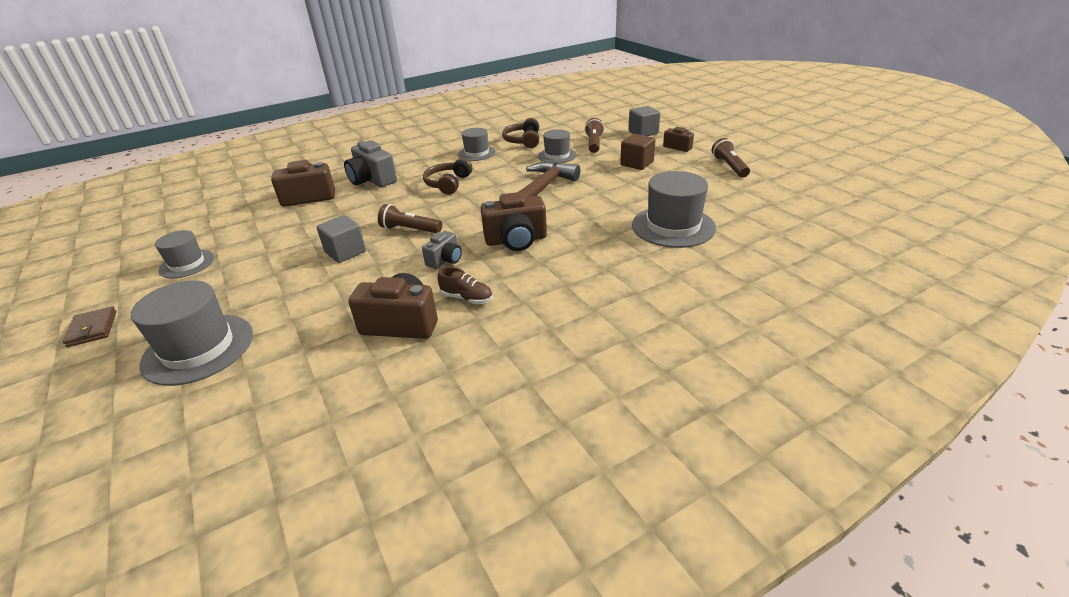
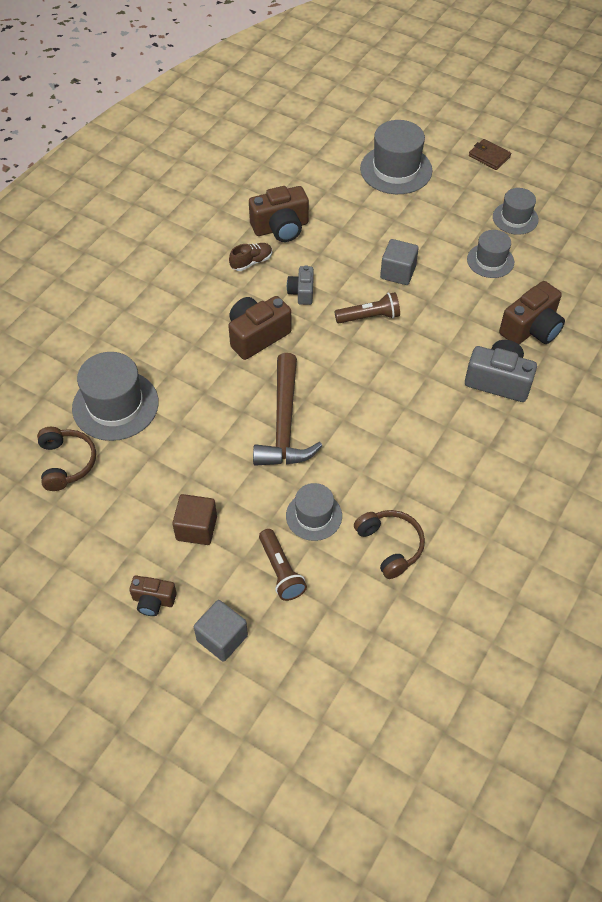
camera: 150 degrees right, 20 degrees up
brown headphones [423,158,472,195] -> brown headphones moved to [37,427,96,491]
brown shoe [437,267,493,304] -> brown shoe turned 150 degrees clockwise [229,243,272,271]
grey hat [458,128,496,161] -> grey hat moved to [467,230,514,278]
brown flashlight [712,138,750,178] -> none

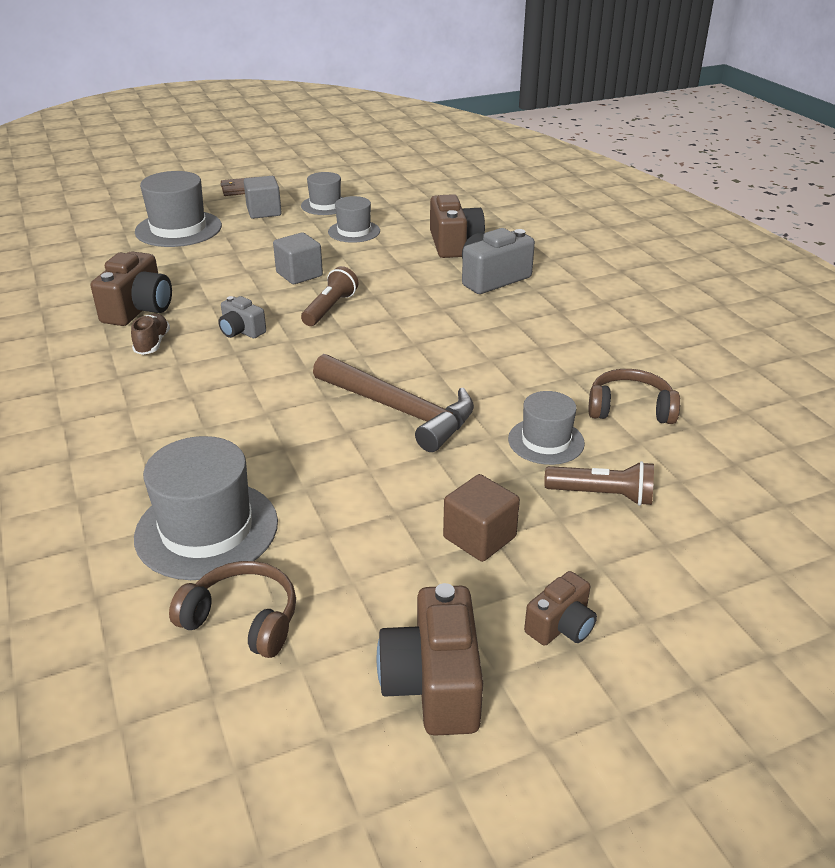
camera: 55 degrees left, 20 degrees down
grey cube [194,600,248,662] -> grey cube moved to [244,176,282,219]
brown camera [228,296,292,360] -> brown camera moved to [377,583,483,736]

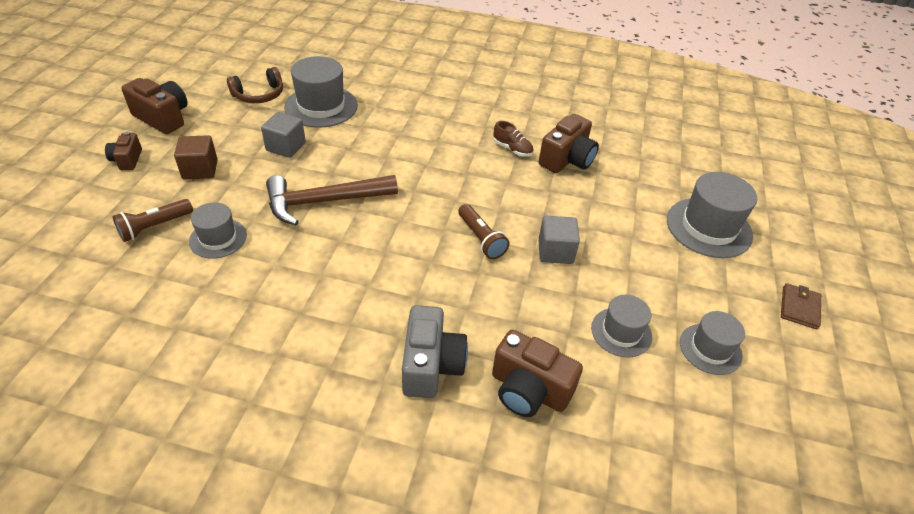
camera: 125 degrees right, 10 degrees up
brown camera [91,251,172,326] -> brown camera turned 105 degrees counterclockwise [539,114,599,173]
grey camera [218,296,266,338] -> none
grey cube [244,176,282,219] -> grey cube moved to [261,112,306,158]
brown headphones [589,369,680,424] -> none

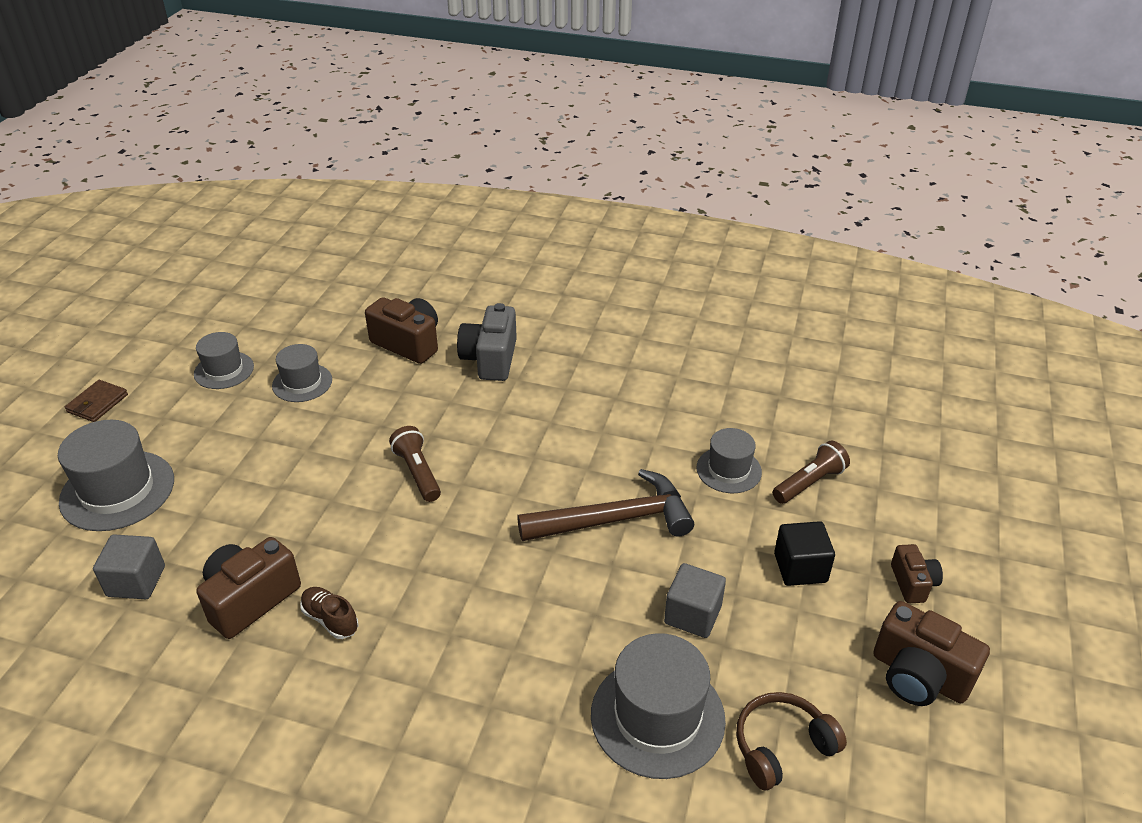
camera: 175 degrees left, 5 degrees down
brown cube [174,135,218,180] -> black cube [774,521,835,586]
grey cube [538,216,580,264] -> grey cube moved to [93,534,165,599]

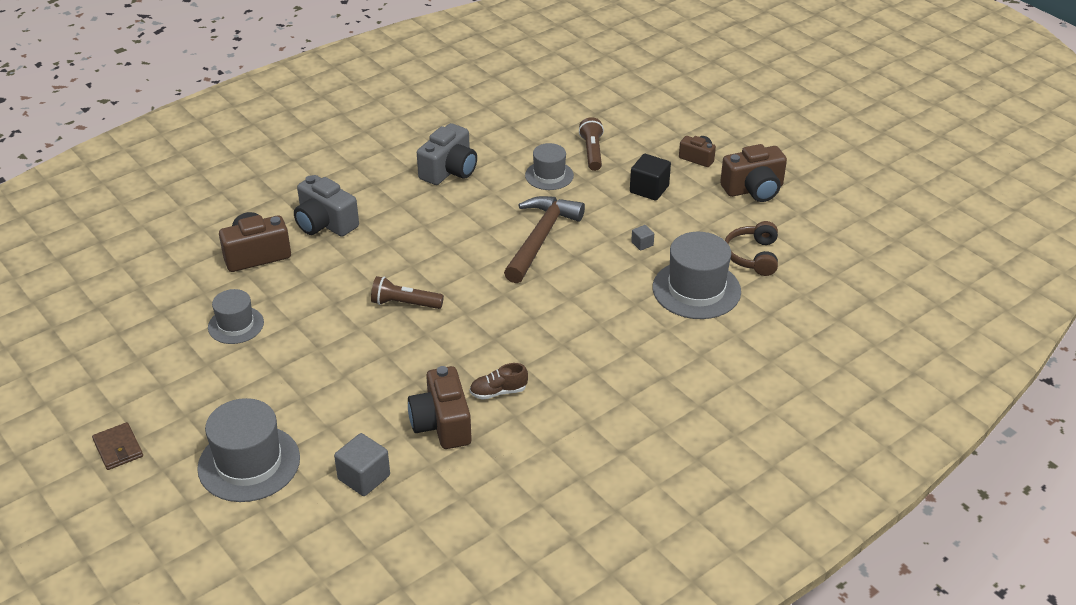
camera: 55 degrees left, 0 degrees up
grey hat [194,332,254,389] -> none
grey cube [664,563,726,638] -> grey cube [631,225,654,251], size x0.52
none -> grey camera [417,123,477,185]

